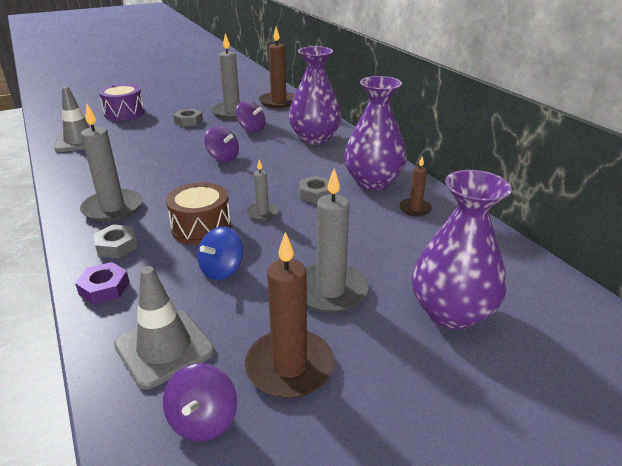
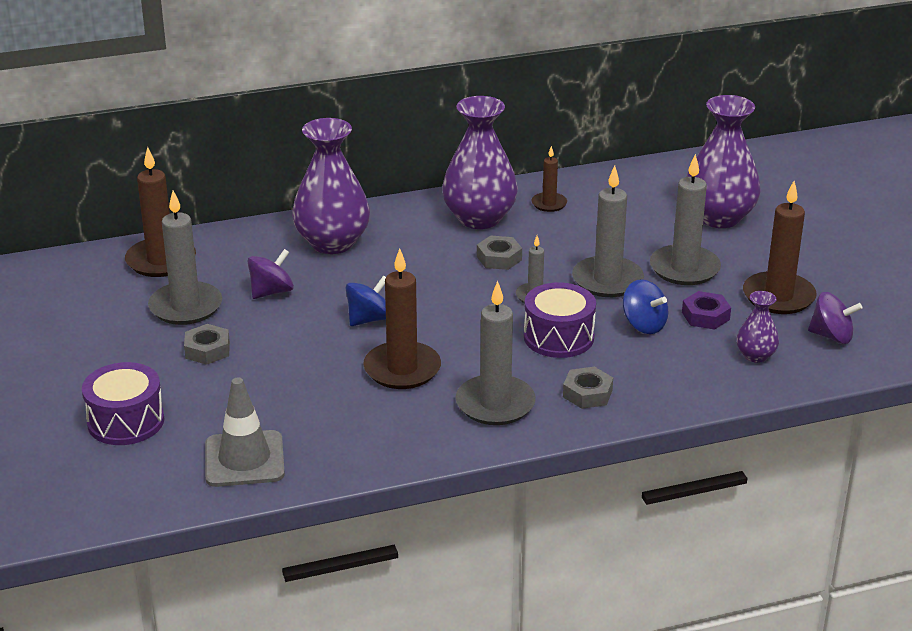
camera: 80 degrees left, 0 degrees up
purple nut [75,262,129,305] -> purple nut moved to [682,291,731,330]
grey traffic cone [114,266,215,389] -> purple vase [737,291,779,363]
brown drum [166,182,231,245] -> purple drum [524,282,596,358]
purple spinning top [204,126,239,162] -> blue spinning top [345,275,386,326]
none -> brown candle [363,248,441,389]
none -> grey candle [572,165,644,297]

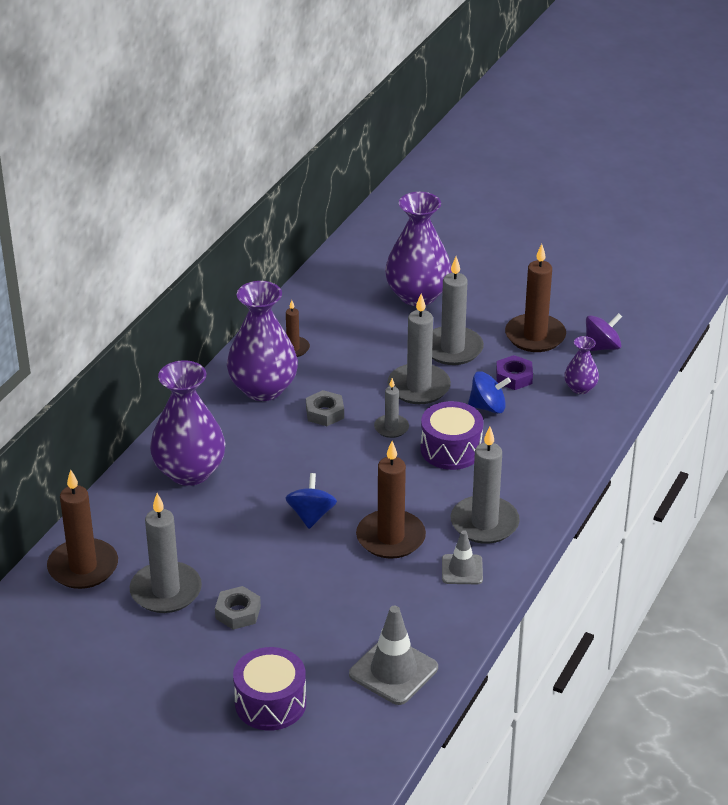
camera: 45 degrees left, 5 degrees up
purple spinning top [247,249,294,299] -> none
grey nut [563,367,613,409] -> none
none -> grey traffic cone [442,530,483,584]

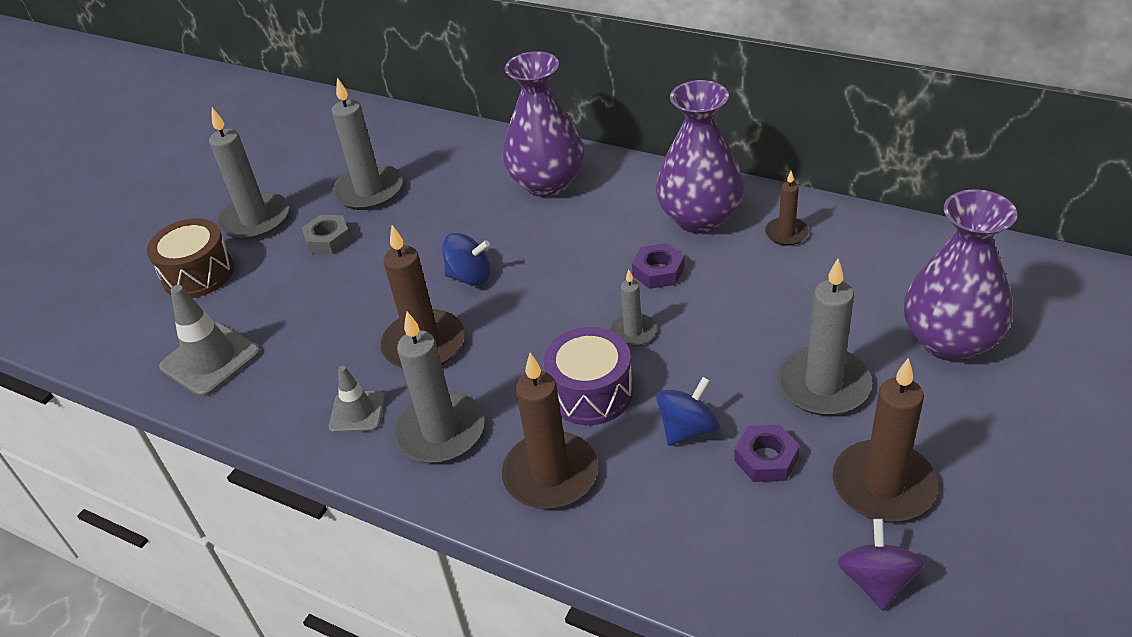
camera: 95 degrees right, 5 degrees up
brown candle [47,470,118,589] -> brown candle moved to [502,353,598,509]
purple drum [233,647,306,731] -> brown drum [147,218,234,298]
grey nut [306,390,344,426] -> purple nut [632,243,685,289]
grey candle [388,294,451,404] -> grey candle moved to [209,108,289,240]
blue spinning top [468,371,511,414] -> blue spinning top turned 135 degrees counterclockwise [656,377,720,446]
purple vase [564,336,599,394] -> none
purple spinning top [586,313,622,351] -> purple spinning top turned 150 degrees counterclockwise [838,519,925,611]

